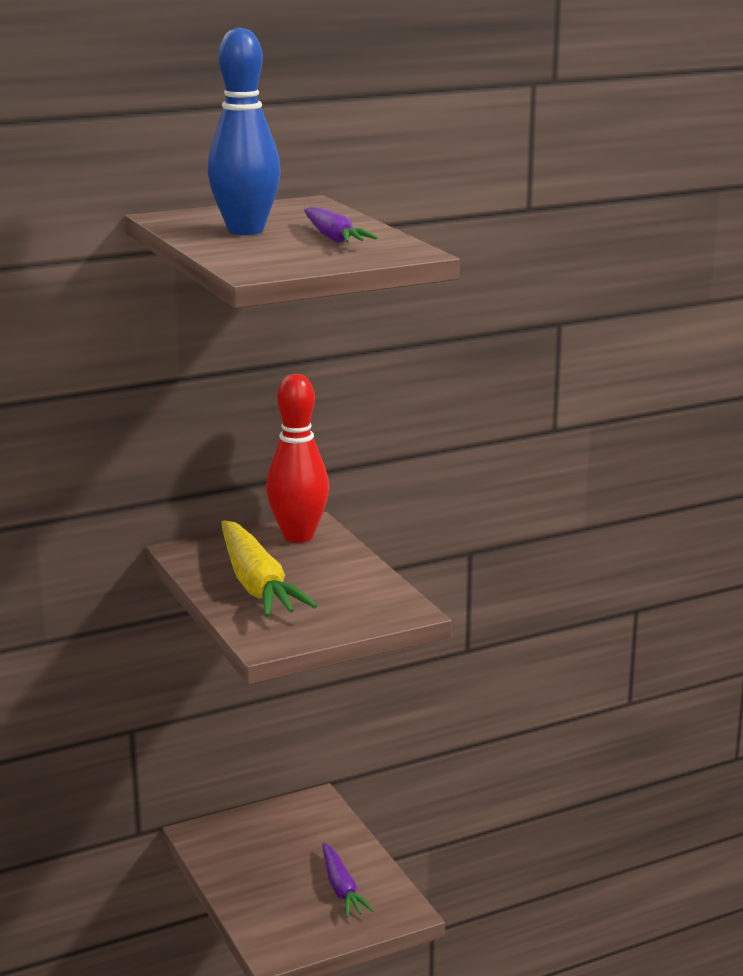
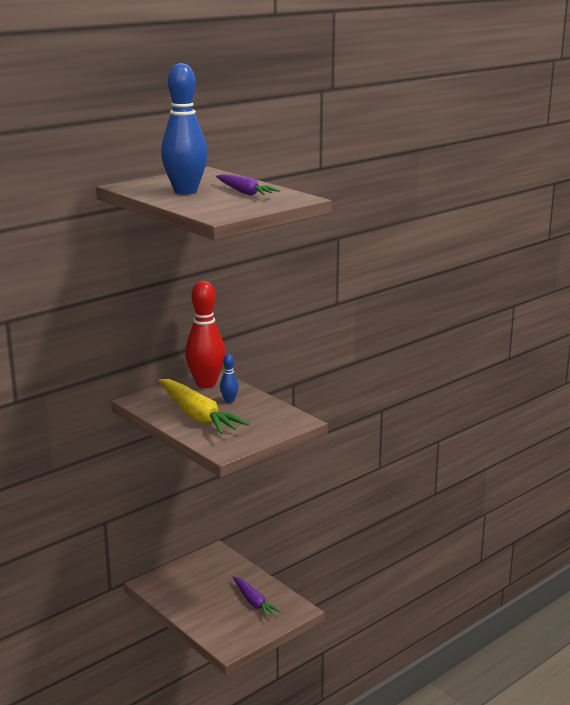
camera: 15 degrees left, 0 degrees up
none -> blue bowling pin [220,354,239,403]

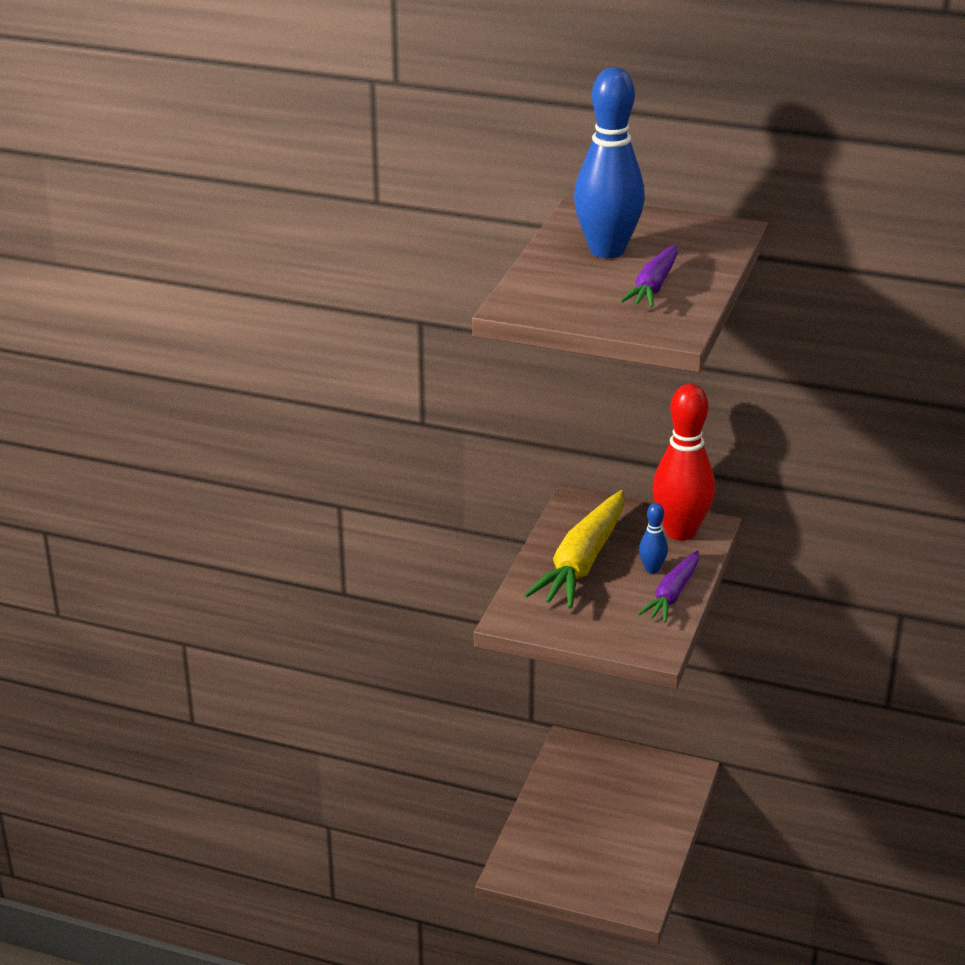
camera: 60 degrees right, 10 degrees up
purple carrot [233,576,282,619] -> purple carrot moved to [638,551,699,623]

